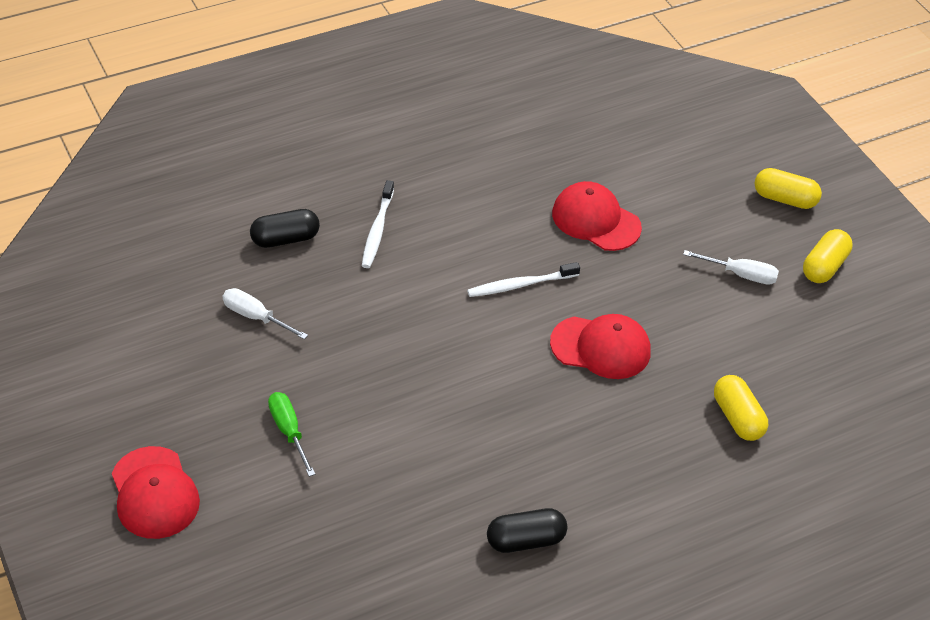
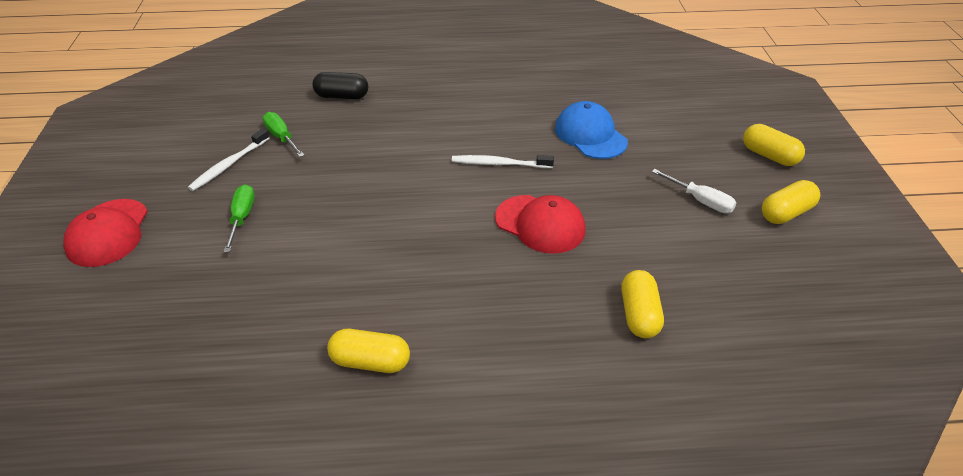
camera: 25 degrees right, 5 degrees down
white screwdriver [223,288,308,339] -> green screwdriver [263,112,305,157]
white toothbrush [362,180,394,268] -> white toothbrush moved to [188,129,269,191]
black capsule [487,508,568,553] -> yellow capsule [327,329,410,373]
red cap [552,181,642,251] -> blue cap [555,101,628,159]

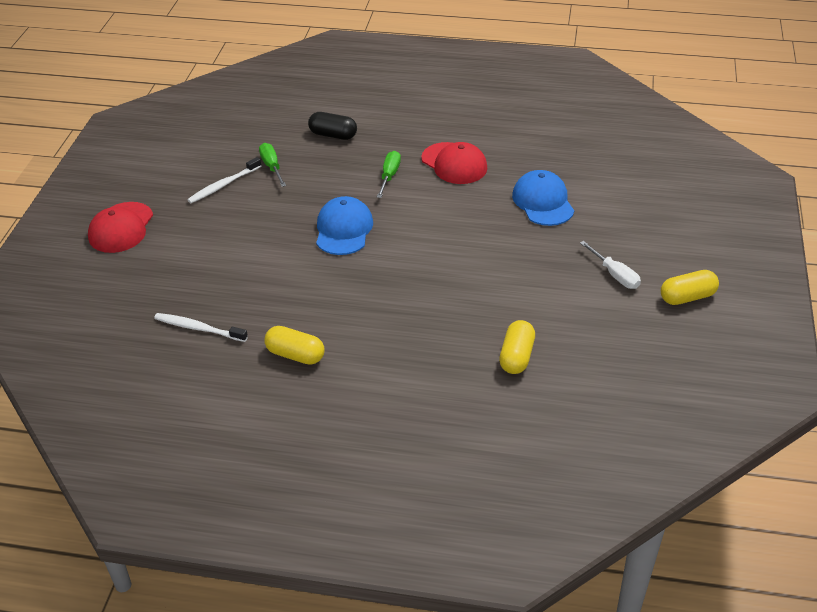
camera: 15 degrees right, 0 degrees up
green screwdriver [223,184,255,252] -> green screwdriver moved to [377,151,401,198]
white toothbrush [452,155,554,168] -> white toothbrush moved to [154,313,248,342]
red cap [495,195,586,254] -> red cap moved to [421,142,487,184]
yellow capsule [743,124,805,166] -> none
none -> blue cap [316,196,373,255]

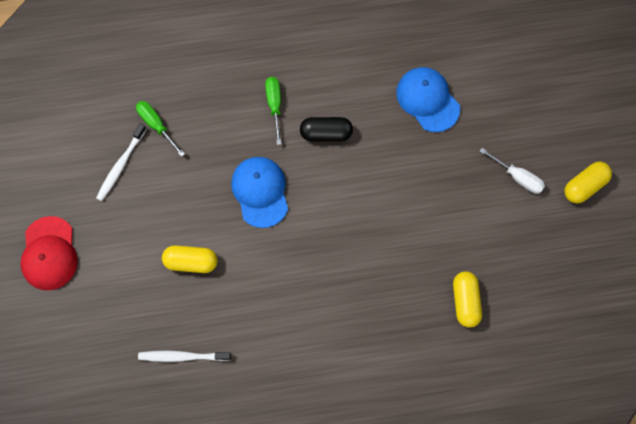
camera: 20 degrees left, 30 degrees up
yellow capsule [264,326,324,365] -> yellow capsule moved to [162,245,217,273]
black capsule [308,112,357,140] -> black capsule moved to [300,117,353,142]
red cap [421,142,487,184] -> none

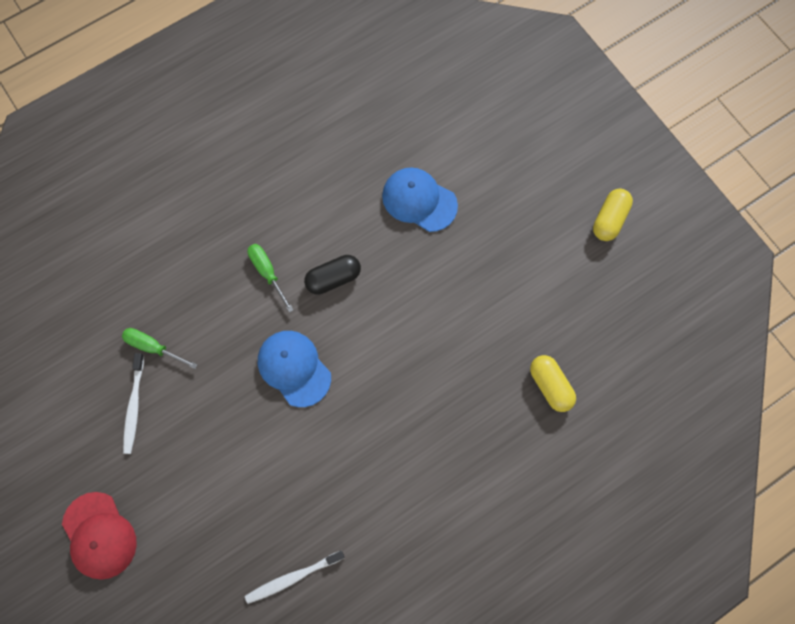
camera: 25 degrees left, 0 degrees up
yellow capsule [162,245,217,273] -> none
white screwdriver [479,148,545,194] -> none

